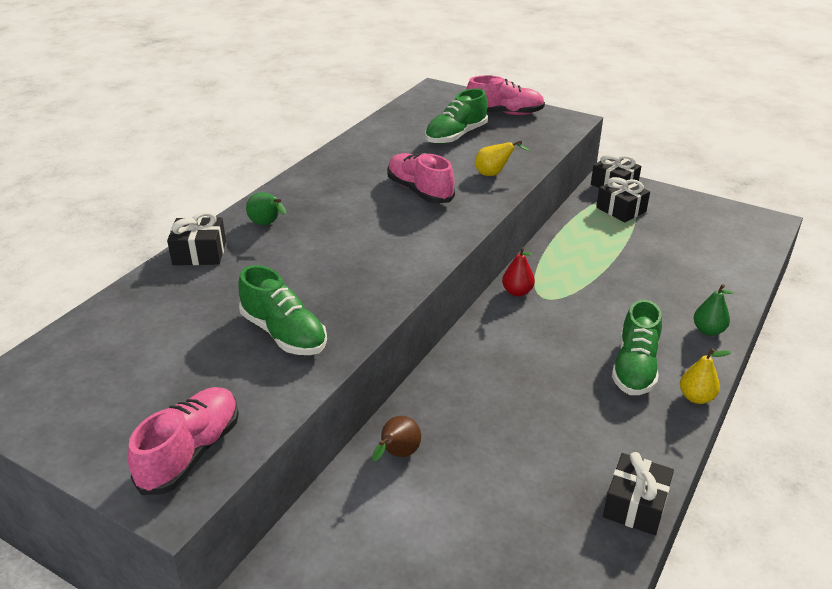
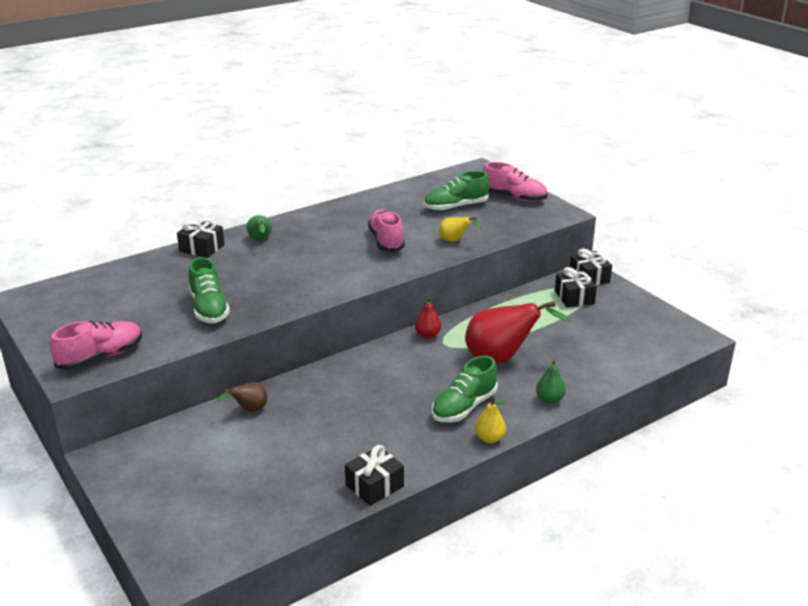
camera: 25 degrees right, 5 degrees down
none -> red pear [465,301,571,364]

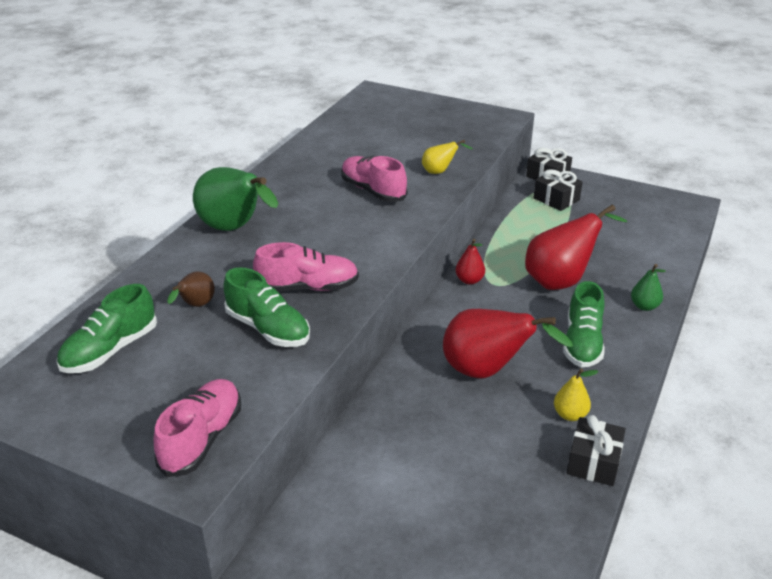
camera: 30 degrees left, 5 degrees up
black gift [177,219,225,258] -> none
brown pear [217,382,268,412] -> brown pear moved to [167,272,215,307]
green pear [247,215,272,240] -> green pear [193,167,278,231], size x2.05
green shoe [424,171,490,211] -> green shoe moved to [56,284,157,373]
yellow pear [475,397,506,443] -> yellow pear moved to [554,369,598,421]
pink shoe [482,162,547,202] -> pink shoe moved to [253,242,359,292]
none -> red pear [443,309,573,378]

